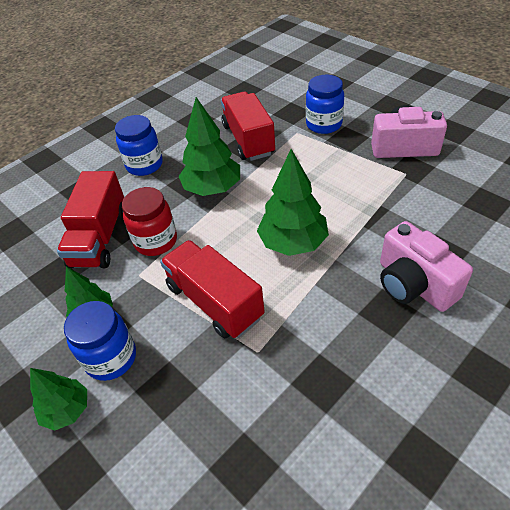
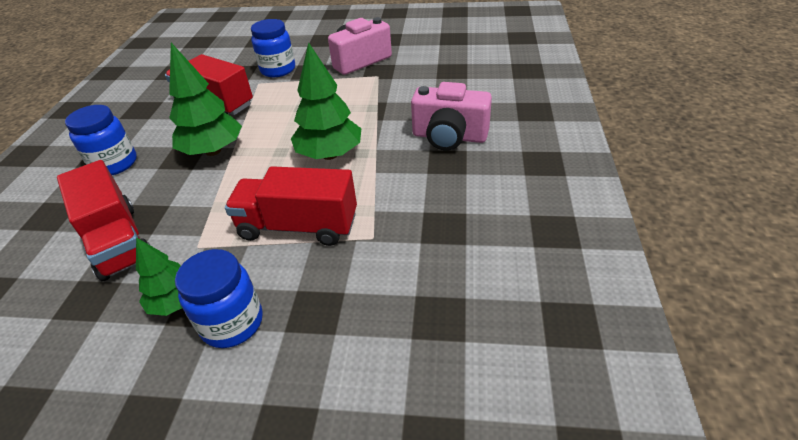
camera: 40 degrees left, 5 degrees down
green tree [30,368,87,431] -> none
red jar [122,187,177,256] -> none

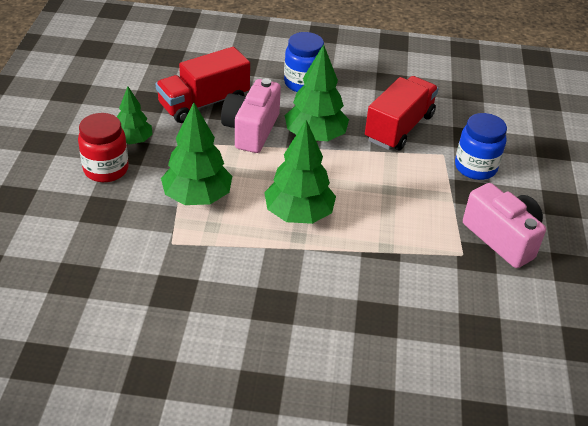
camera: 85 degrees right, 0 degrees up
blue jar [175,249,263,348] -> red jar [78,113,129,182]
red truck [225,166,357,246] -> green tree [161,102,232,205]
pink camera [411,82,492,150] -> pink camera moved to [221,78,281,153]

